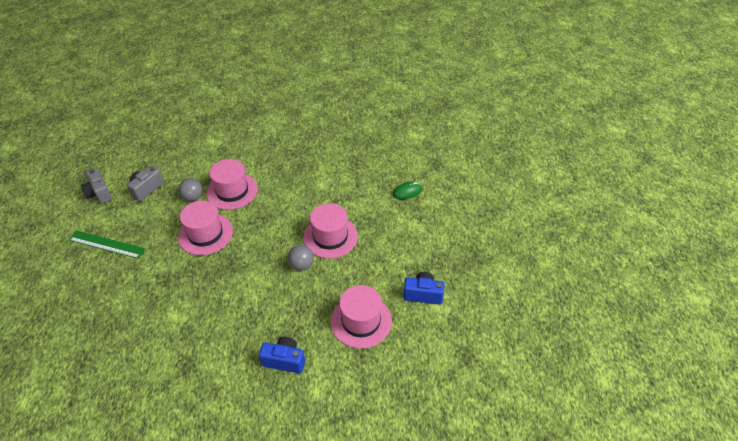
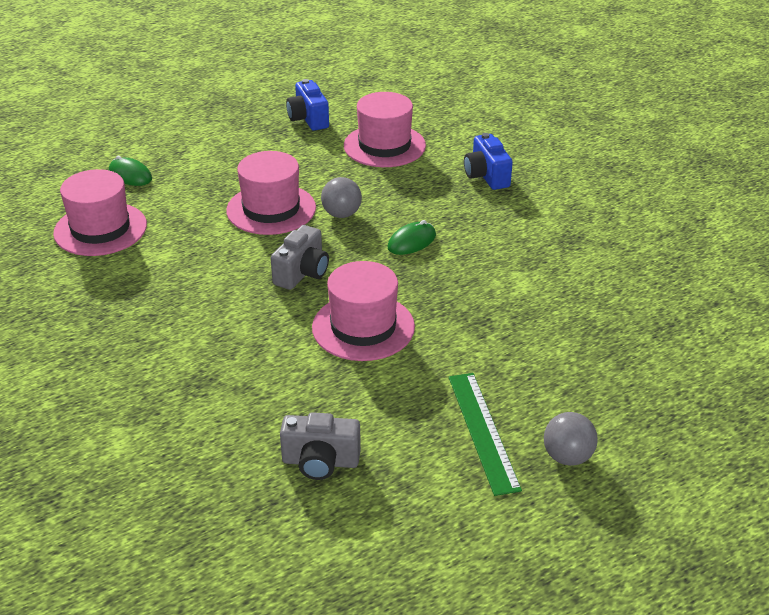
camera: 120 degrees left, 10 degrees down
grey camera [80,168,112,204] -> grey camera moved to [271,225,329,290]
grey ball [178,178,203,201] -> grey ball moved to [544,412,598,466]
pink hat [206,159,258,210] -> pink hat moved to [53,169,147,256]
none -> green mouse [387,220,436,255]

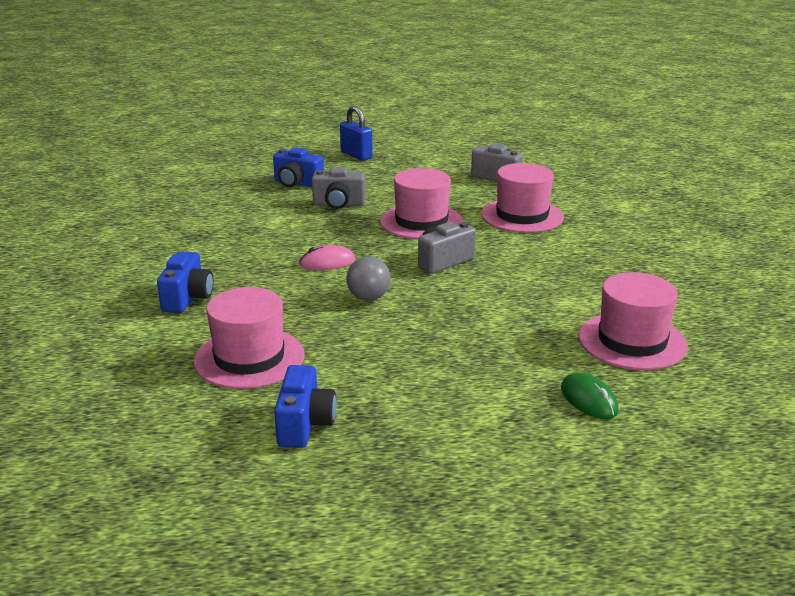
camera: 155 degrees left, 10 degrees down
pink hat [226,151,316,235] -> pink hat moved to [481,163,564,233]
green mouse [387,220,436,255] -> pink mouse [299,245,355,270]
green ruler [449,373,522,496] -> none
grey ball [544,412,598,466] -> blue padlock [340,106,373,161]
none -> blue camera [273,147,324,187]
none -> grey camera [312,167,366,209]

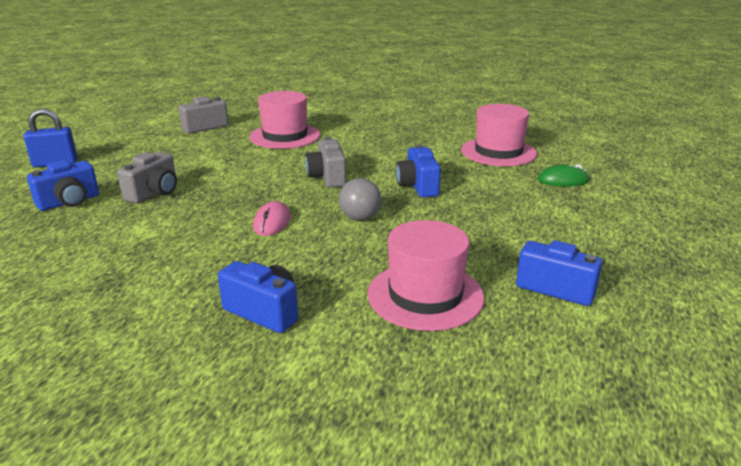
camera: 65 degrees left, 0 degrees up
pink hat [380,168,463,239] -> none
none -> blue camera [396,145,441,197]

